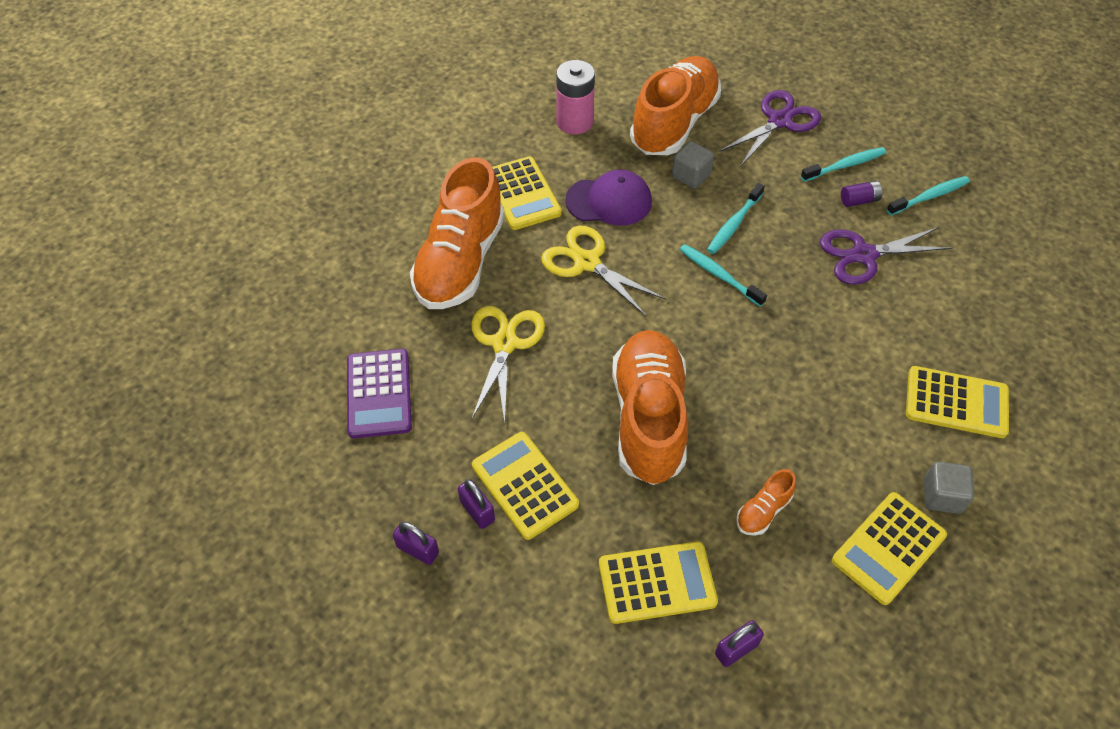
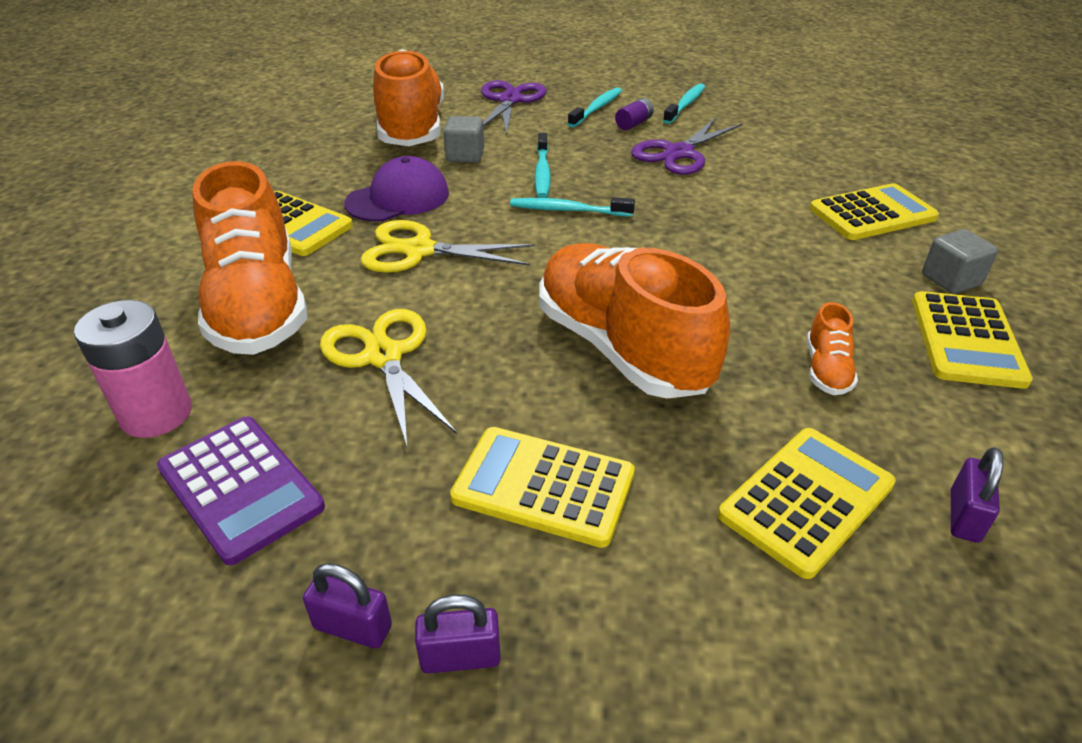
camera: 35 degrees left, 15 degrees down
purple padlock [458,479,495,529] -> purple padlock moved to [303,563,392,649]
pink battery [556,60,595,134] -> pink battery moved to [74,300,192,438]

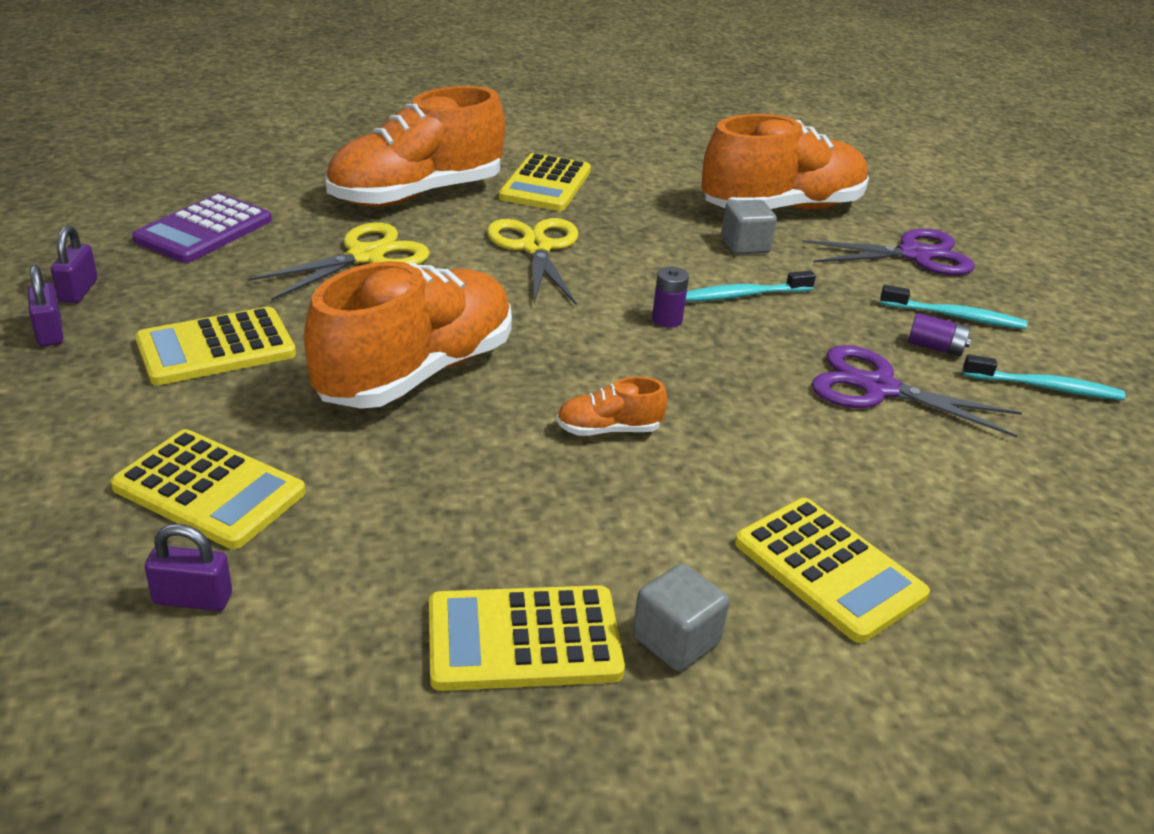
camera: 70 degrees right, 5 degrees down
pink battery [74,300,192,438] -> none
purple cap [344,156,449,222] -> none
yellow calculator [450,427,635,548] -> yellow calculator turned 120 degrees counterclockwise [135,307,296,385]
turquoise toothbrush [510,197,635,217] -> purple battery [652,267,689,328]
orange shoe [807,302,858,395] -> orange shoe moved to [556,377,667,436]

